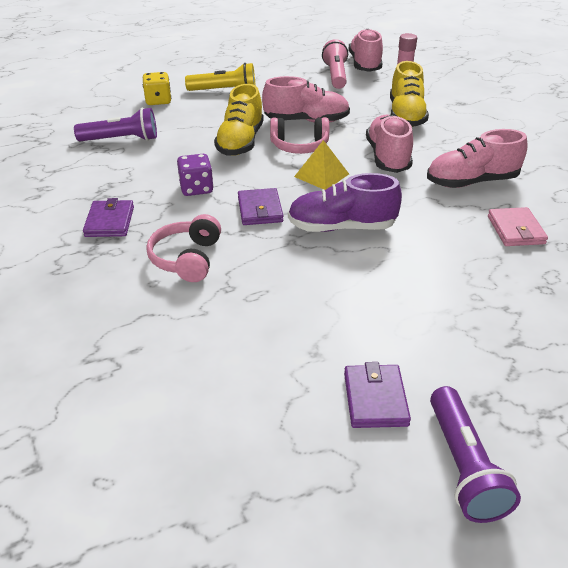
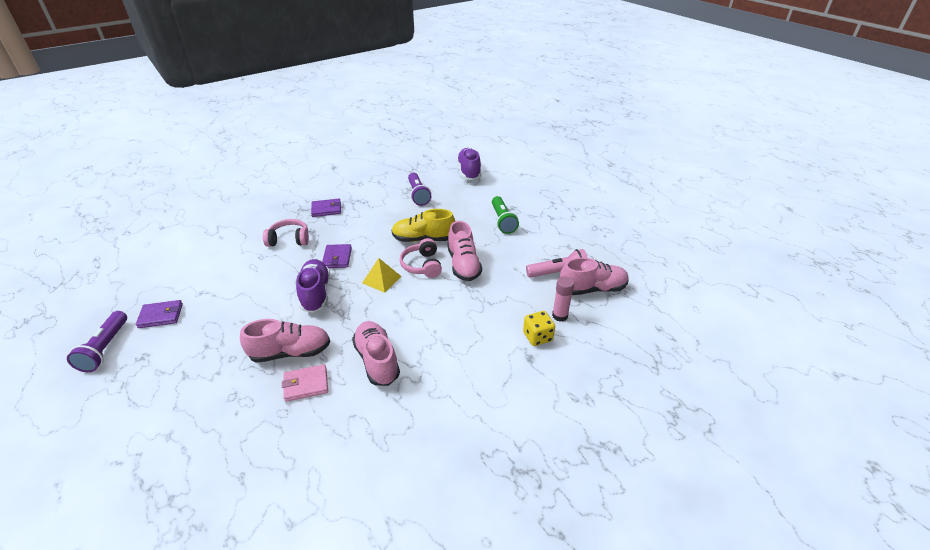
camera: 80 degrees right, 0 degrees up
yellow dice [143,72,171,105] -> yellow dice moved to [523,311,555,346]
purple dice [177,154,214,196] -> none
yellow flashlight [185,63,256,91] -> green flashlight [492,196,519,234]
purple wallet [238,188,283,225] -> purple wallet turned 75 degrees counterclockwise [322,244,352,268]
pink shoe [366,115,413,173] -> pink shoe moved to [240,319,330,363]
yellow shoe [390,61,429,127] -> none
purple flashlight [430,386,521,523] -> purple flashlight turned 75 degrees counterclockwise [67,311,127,372]
none -> purple shoe [457,148,481,180]

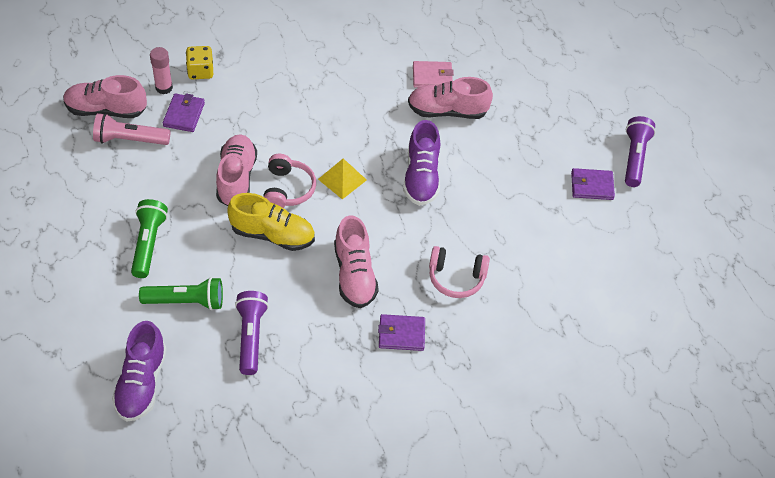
camera: 170 degrees left, 15 degrees up
purple wallet [322,244,352,268] -> purple wallet moved to [163,93,205,132]
pink shoe [352,321,400,386] -> pink shoe moved to [334,215,379,308]
none -> green flashlight [139,277,223,310]

